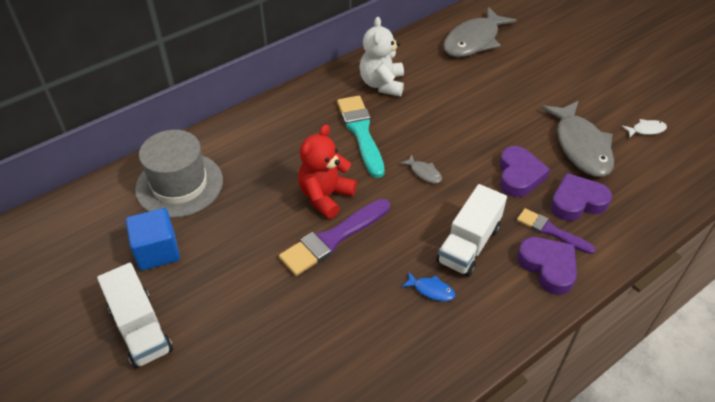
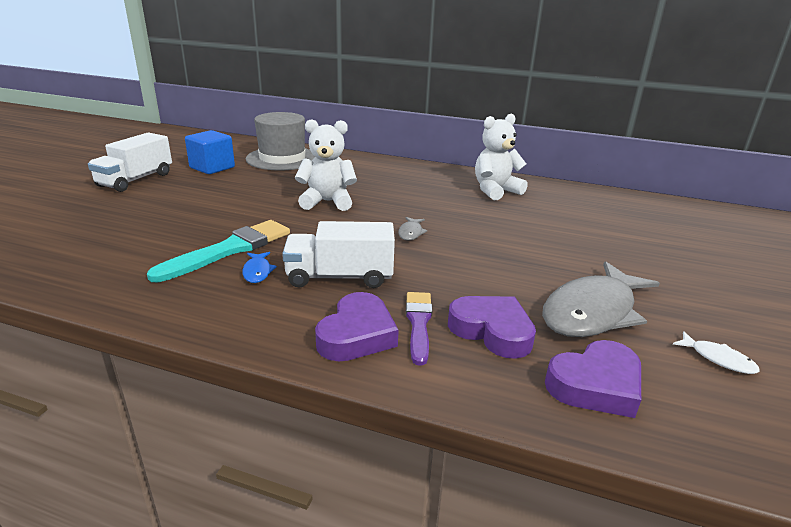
camera: 55 degrees right, 20 degrees down
purple brush [279,199,390,276] -> none
red teddy bear [298,124,357,219] -> white teddy bear [295,119,357,211]
turquoise brush [337,96,384,178] -> turquoise brush moved to [147,220,290,282]
grey fish [443,7,517,57] -> none
purple heart [499,146,550,197] -> purple heart moved to [545,340,641,418]

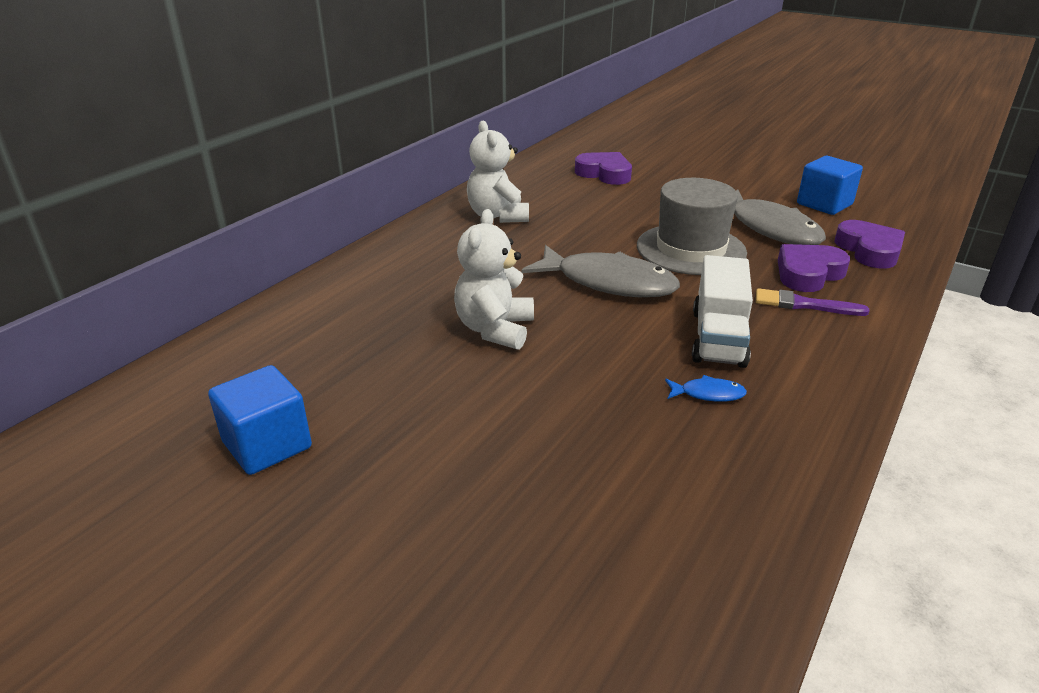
camera: 75 degrees left, 5 degrees up
white truck [88,133,172,192] -> none
turquoise brush [147,220,290,282] -> none
grey hat [246,112,315,170] -> grey hat moved to [637,178,747,275]
purple heart [315,292,399,361] -> purple heart moved to [575,152,632,185]
grey fish [398,217,428,240] -> grey fish [522,245,680,297], size x2.41
white fish [673,331,760,374] -> blue cube [797,156,863,215]

